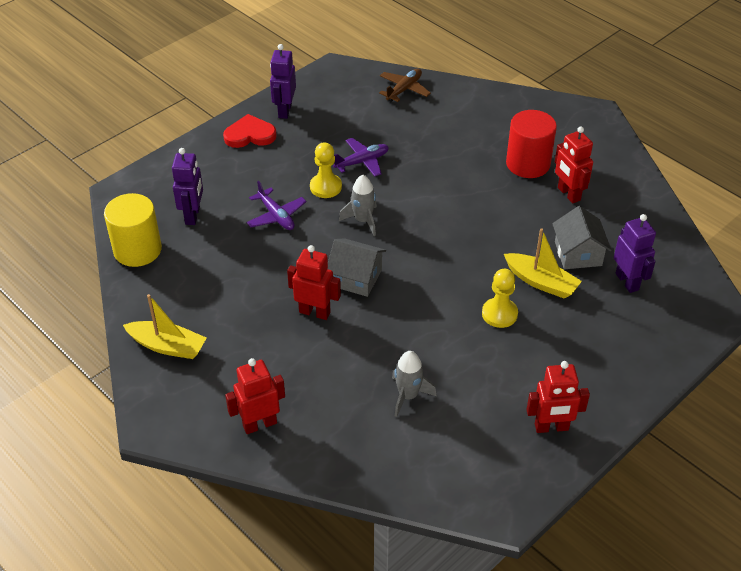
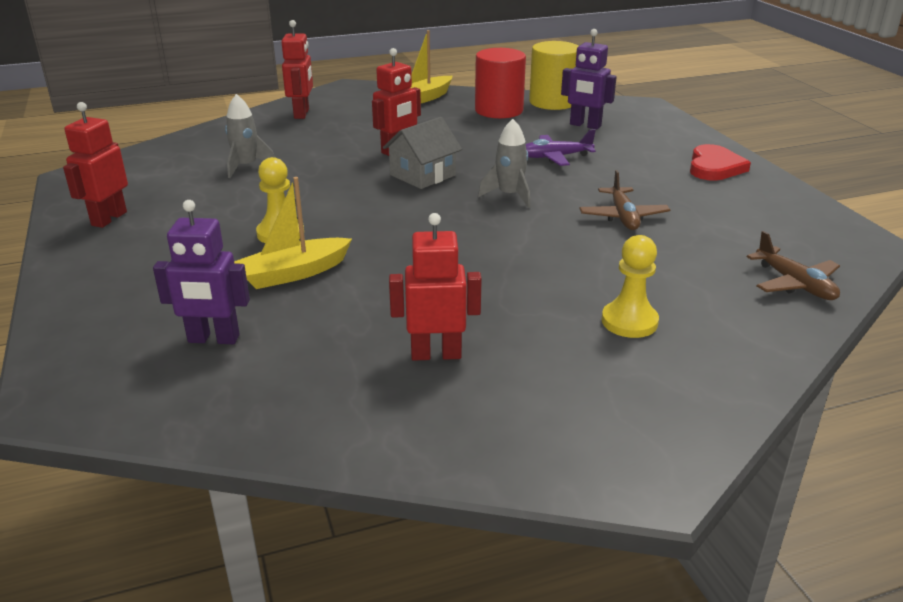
camera: 115 degrees right, 15 degrees down
purple robot [270,44,296,119] -> none
yellow pawn [310,142,342,198] -> yellow pawn moved to [602,235,659,338]
purple plane [333,138,389,177] -> brown plane [579,170,670,230]
red cylinder [506,110,557,178] -> red cylinder moved to [475,48,526,118]
grey house [552,206,612,269] -> none

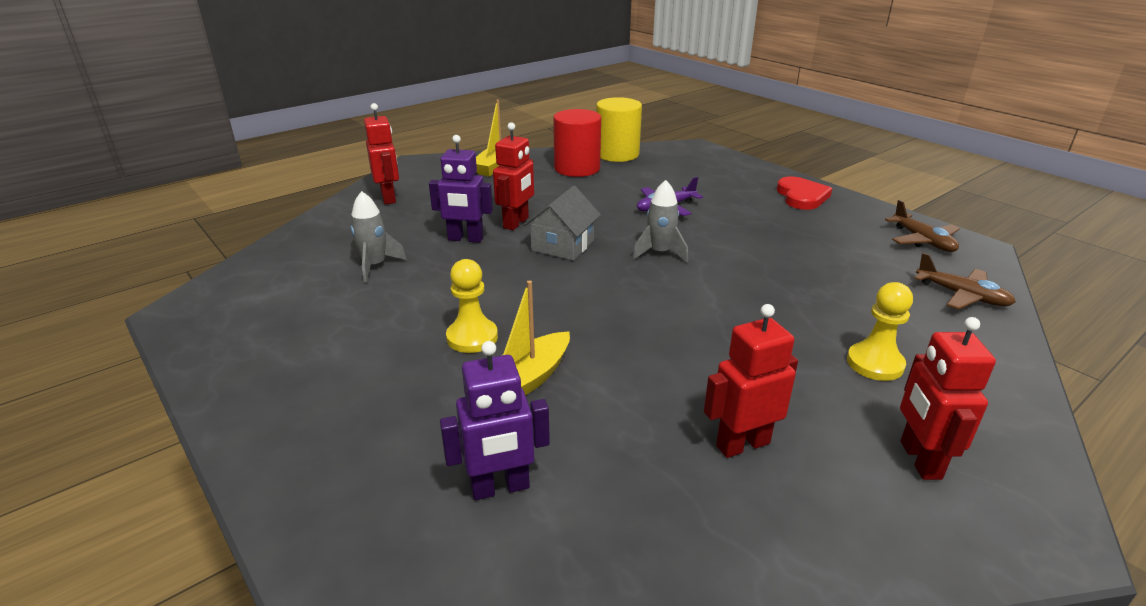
camera: 20 degrees left, 0 degrees up
red robot [63,102,128,228] -> red robot moved to [900,317,996,480]
purple robot [561,29,617,129] -> purple robot moved to [429,135,493,243]
brown plane [579,170,670,230] -> brown plane moved to [885,200,960,252]

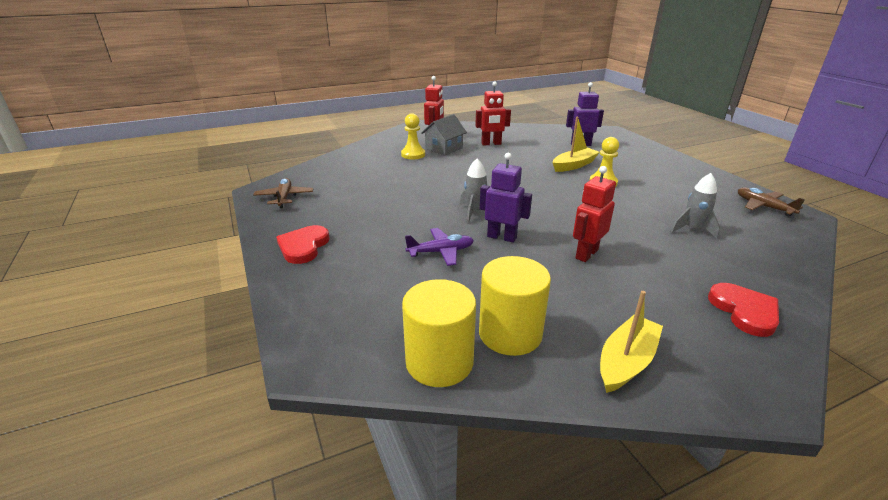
camera: 165 degrees left, 0 degrees up
red robot [364,103,399,204] -> red heart [708,283,779,337]
purple robot [429,135,493,243] -> purple robot moved to [480,153,532,243]
grey house [523,186,601,261] -> grey house moved to [421,114,467,155]
red cylinder [553,109,601,177] -> yellow cylinder [479,256,551,356]
brown plane [914,253,1016,310] -> brown plane moved to [738,187,805,217]

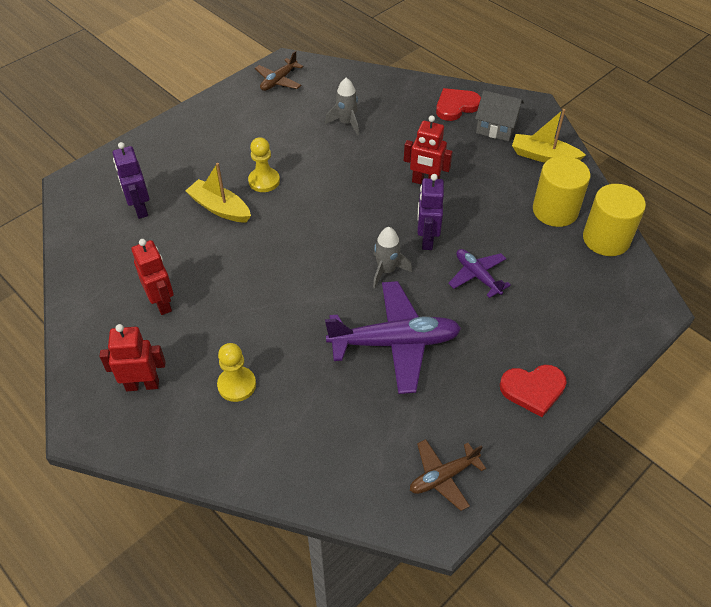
camera: 110 degrees left, 20 degrees up
grey house [421,114,467,155] -> grey house moved to [475,90,524,141]
none -> purple plane [325,281,461,394]

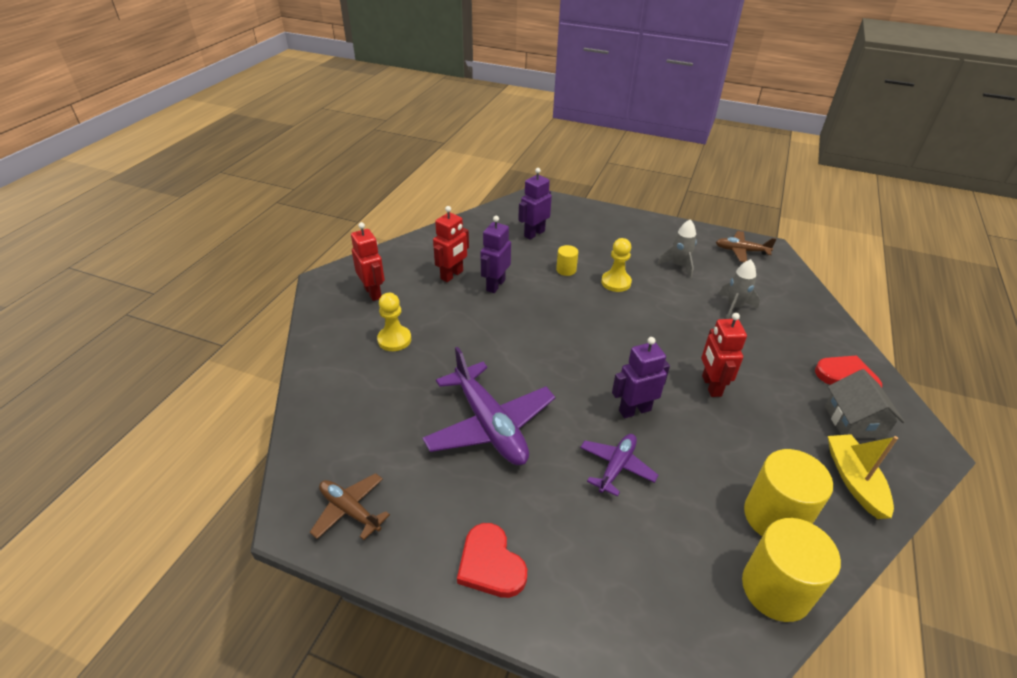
camera: 65 degrees right, 10 degrees down
yellow boat [185,163,251,222] -> yellow cylinder [556,245,578,276]
grey rocket [373,227,412,288] -> grey rocket moved to [657,219,697,278]
none -> purple robot [480,216,511,293]

